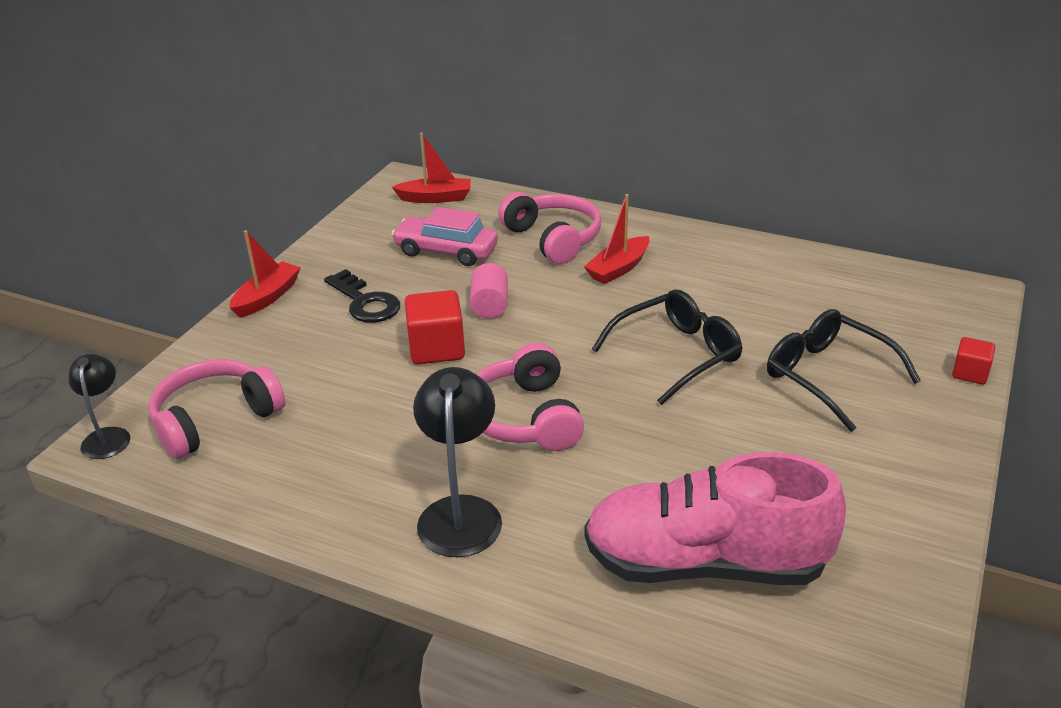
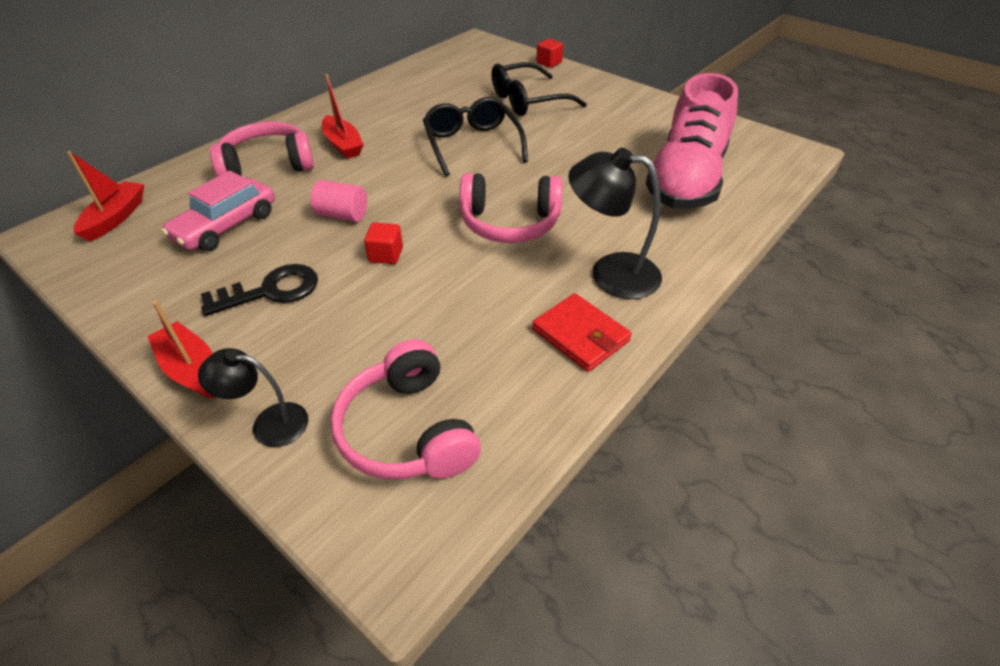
camera: 75 degrees left, 10 degrees up
black lamp [68,354,130,459] -> black lamp moved to [198,348,308,447]
red cube [405,290,465,364] -> red cube [364,222,403,264], size x0.58
none -> red wallet [532,293,632,372]

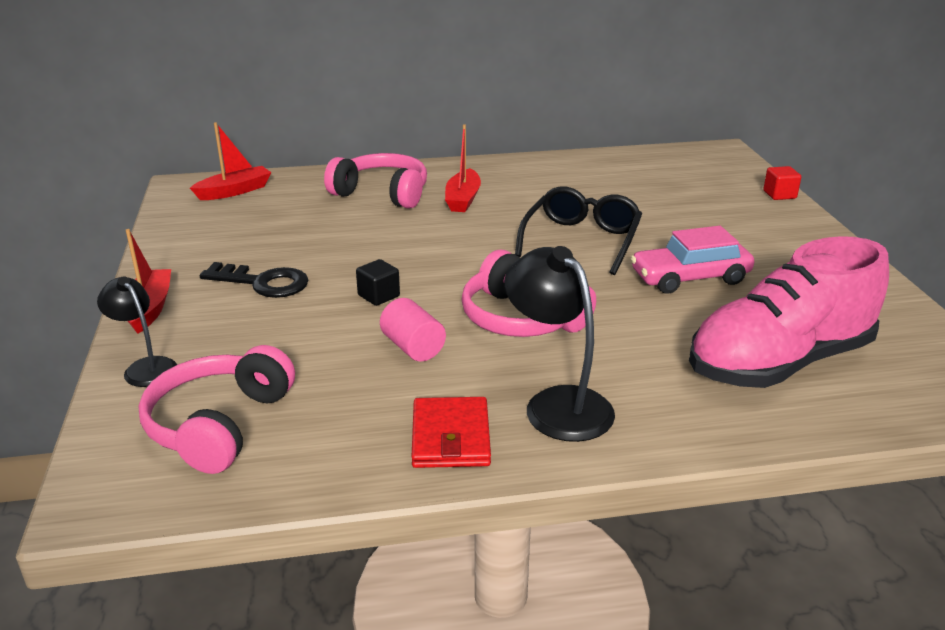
camera: 40 degrees right, 15 degrees down
pink car [161,171,275,251] -> pink car moved to [631,226,754,294]
pink cylinder [310,180,367,222] -> pink cylinder moved to [380,298,446,362]
red cube [364,222,403,264] -> black cube [356,259,400,306]
black glasses [492,62,587,116] -> none

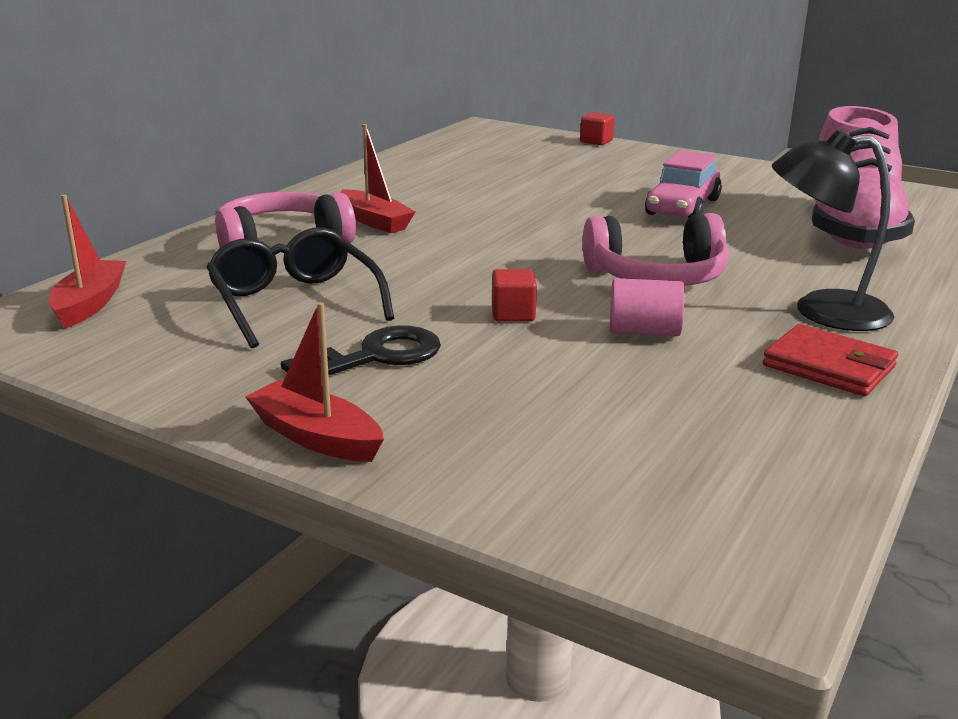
camera: 50 degrees left, 5 degrees down
black lamp [97,277,177,387] -> none
pink headphones [139,345,295,474] -> none
black cube [356,259,400,306] -> red cube [492,269,537,322]
black glasses [515,186,642,275] -> black glasses moved to [206,227,395,348]

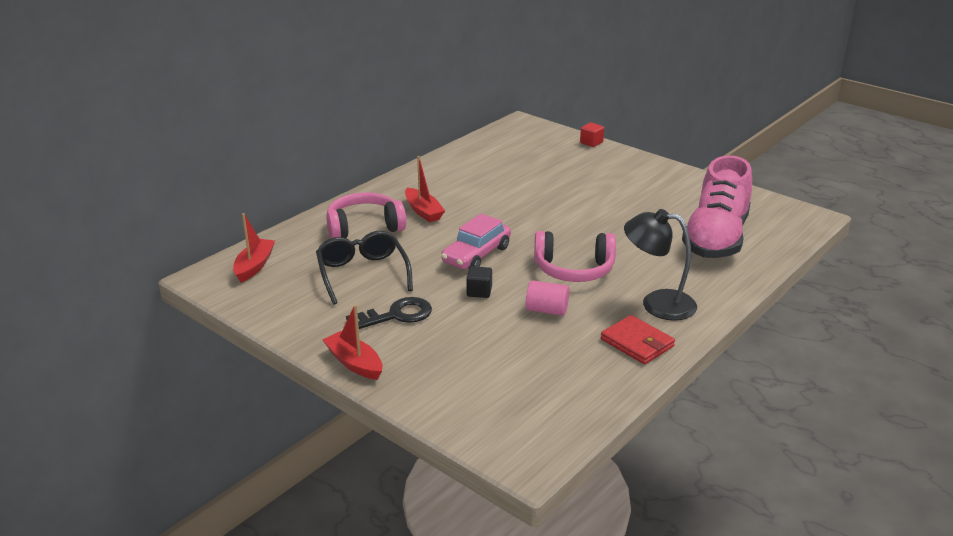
camera: 10 degrees right, 5 degrees up
red cube [492,269,537,322] -> black cube [466,266,492,298]
pink car [645,150,722,219] -> pink car moved to [441,214,511,269]

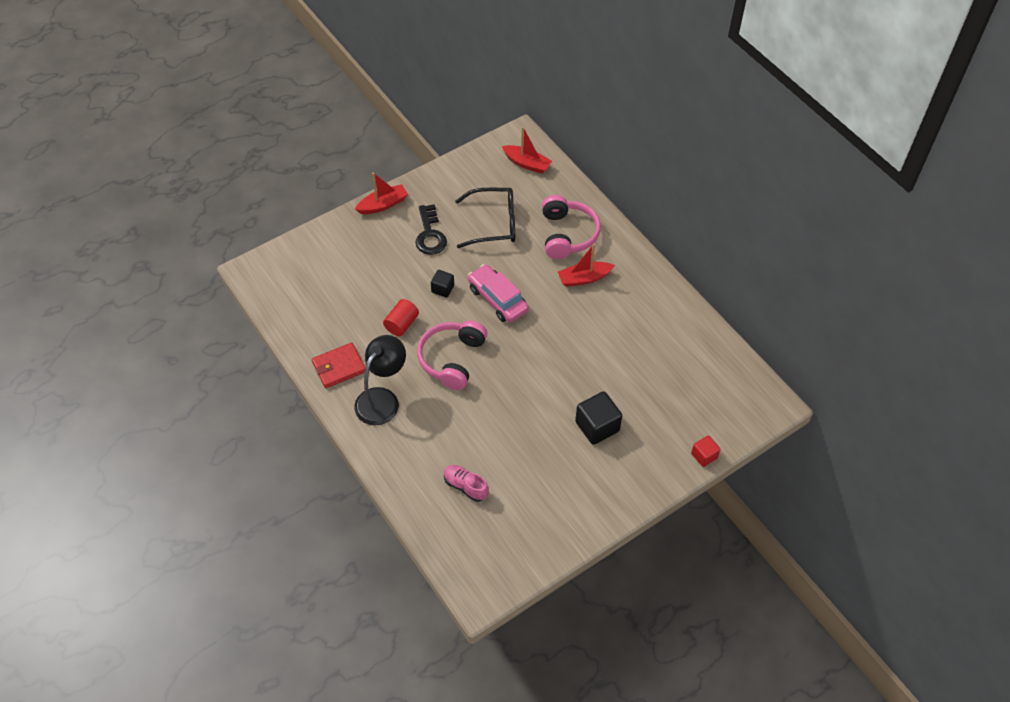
camera: 105 degrees right, 25 degrees up
pink cylinder [526,280,569,316] -> red cylinder [383,299,419,336]
pink shoe [682,155,752,258] -> pink shoe [444,465,489,502], size x0.42
none -> black cube [575,391,622,445]

